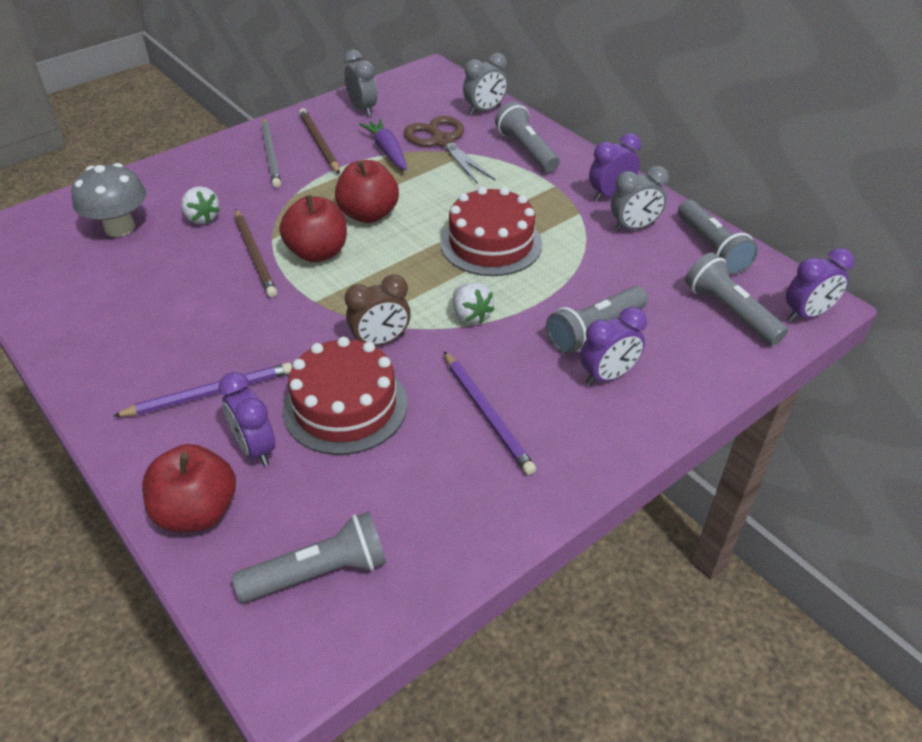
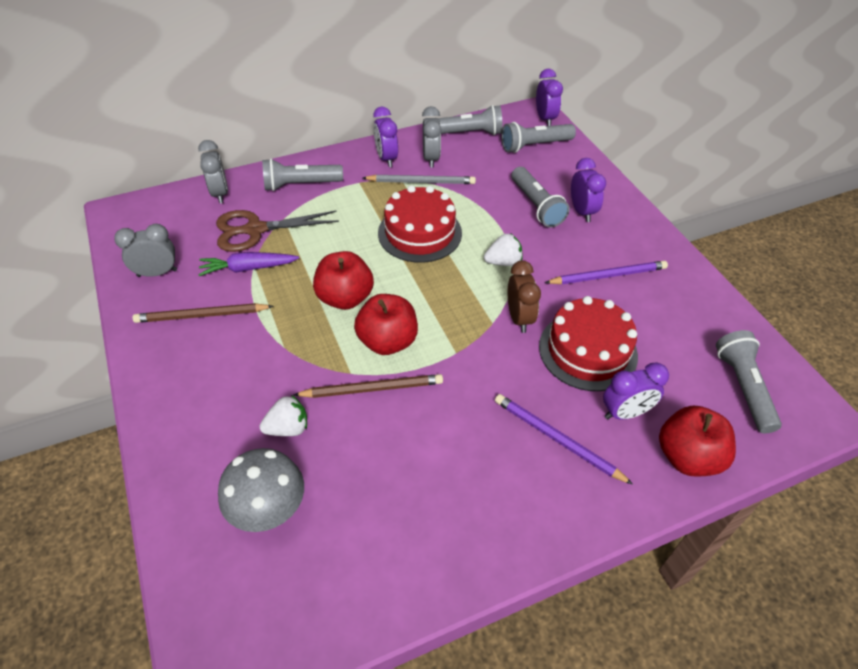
camera: 75 degrees left, 5 degrees up
purple pencil [113,362,292,417] -> purple pencil turned 45 degrees counterclockwise [495,394,633,485]
grey pencil [261,117,281,188] -> grey pencil moved to [363,175,476,184]

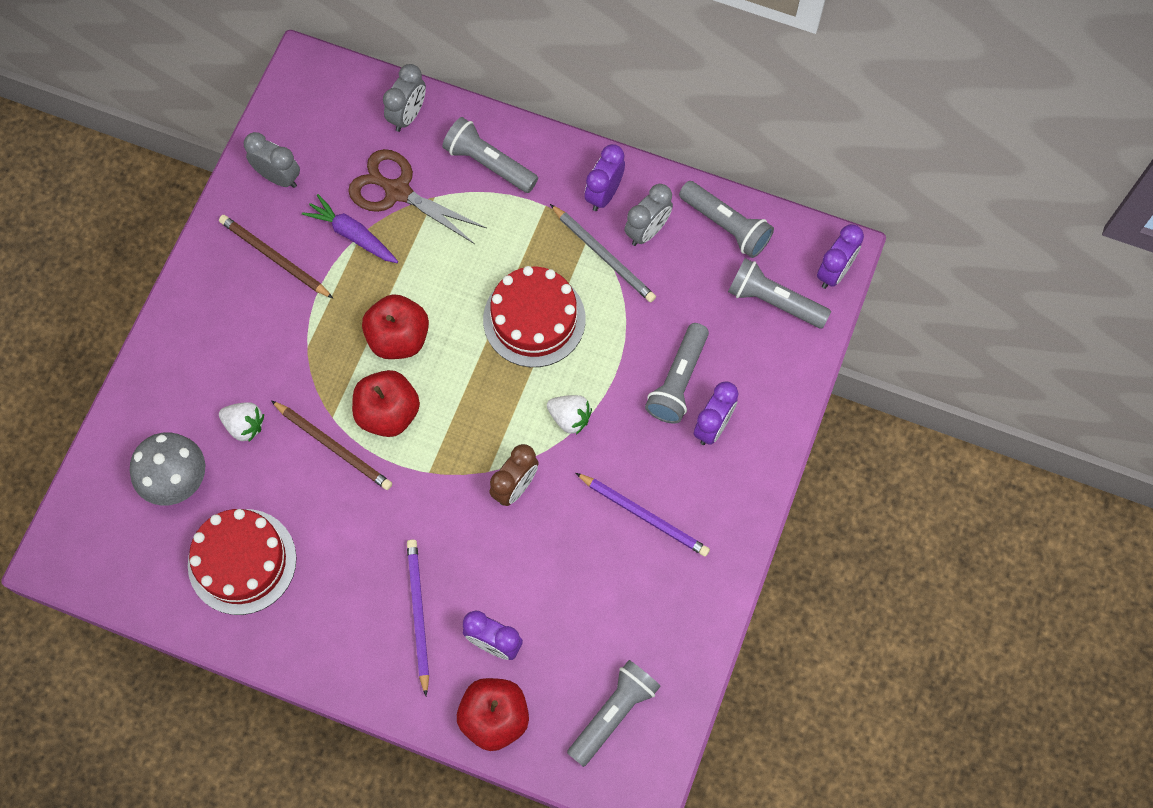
camera: 45 degrees right, 20 degrees up
red cake [539,296,638,391] -> red cake moved to [188,509,297,615]

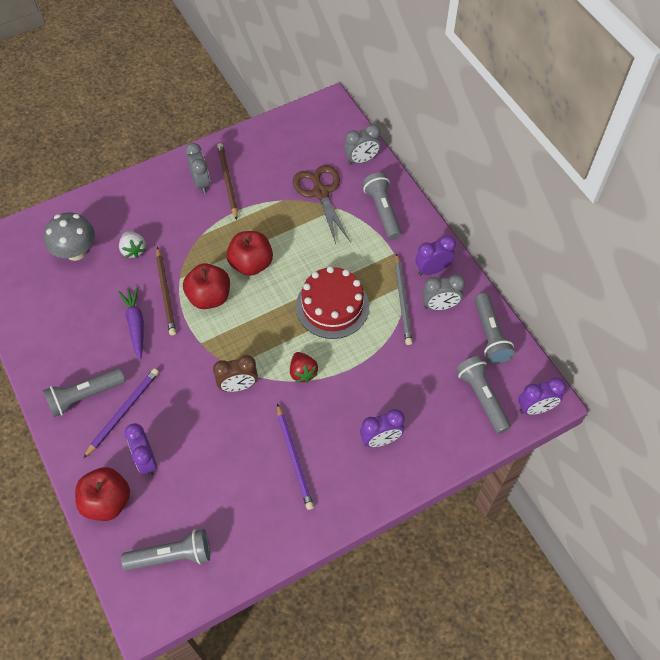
camera: 40 degrees right, 10 degrees down
red cake [188,509,297,615] -> none
grey clock [244,132,300,188] -> grey clock moved to [186,143,210,194]
purple carrot [302,194,398,263] -> purple carrot moved to [119,287,144,359]
white strawberry [547,395,592,435] -> red strawberry [290,352,318,383]
grey flashlight [645,323,709,424] -> grey flashlight moved to [43,368,126,417]

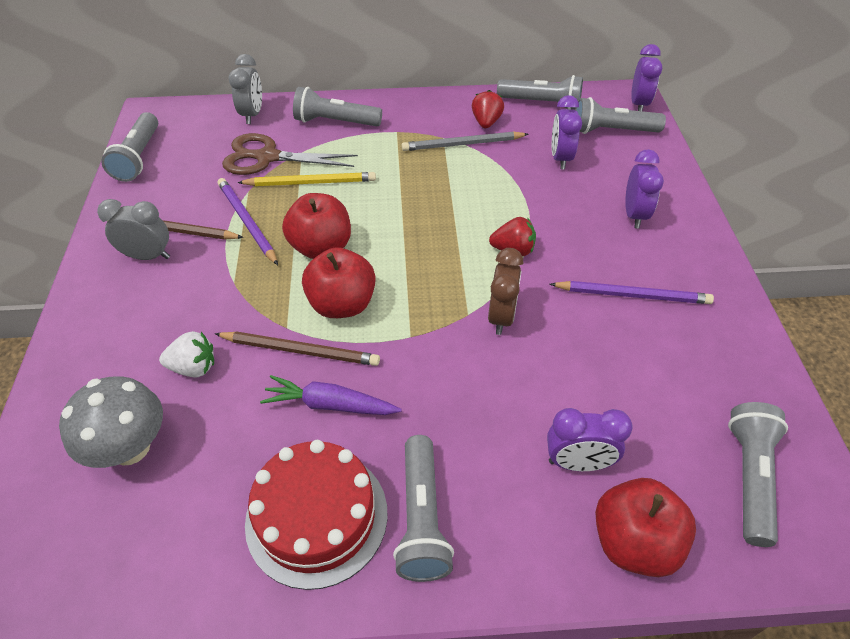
camera: 65 degrees left, 10 degrees down
purple pencil [83,368,159,459] -> purple pencil moved to [218,178,278,265]
red cake [296,266,369,339] -> red cake moved to [245,440,388,590]
grey pencil [395,253,413,345] -> grey pencil turned 150 degrees clockwise [402,132,529,151]
purple clock [415,235,456,275] -> purple clock moved to [552,95,582,169]
grey clock [422,274,465,310] -> red strawberry [472,90,504,128]
none -> grey flashlight [101,112,158,182]
none -> yellow pencil [237,172,376,186]

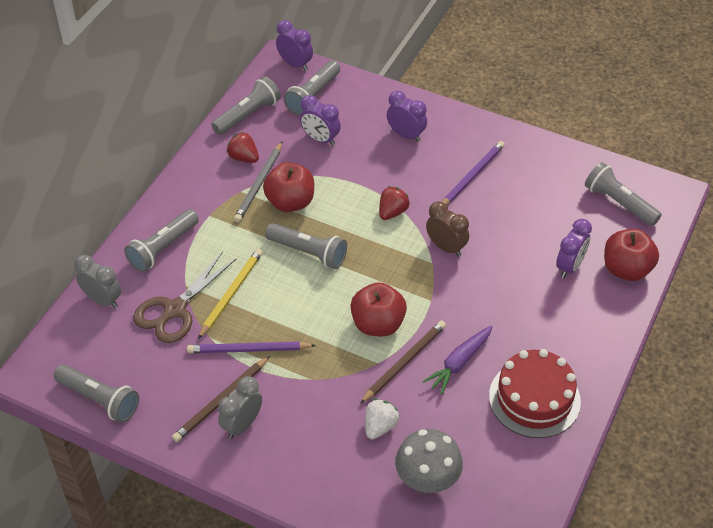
camera: 60 degrees left, 0 degrees up
red apple [282,193,351,259] -> red apple moved to [263,162,314,212]
grey flashlight [393,435,454,582] -> grey flashlight moved to [265,223,347,269]

